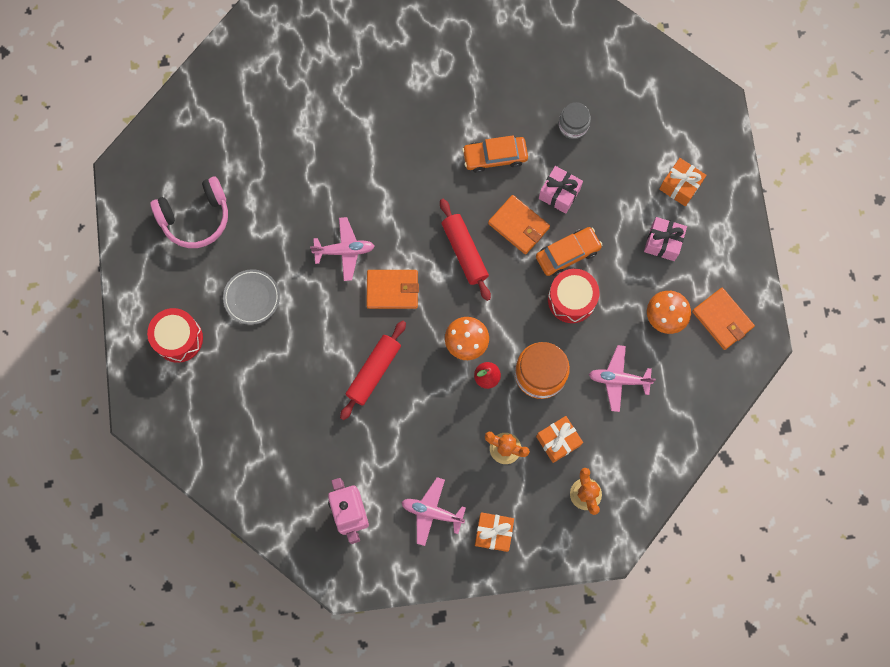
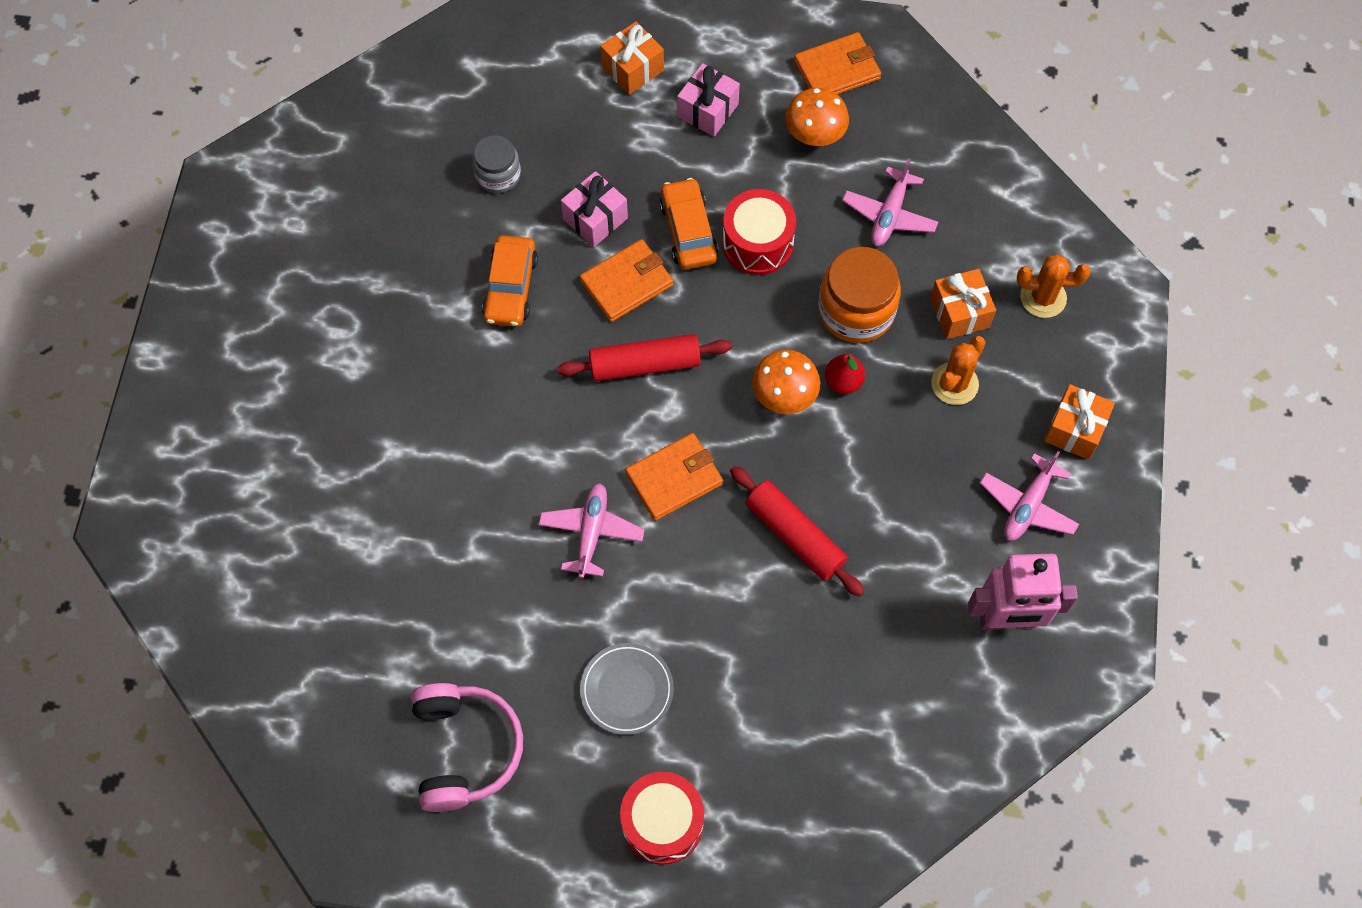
camera: 75 degrees left, 10 degrees down
orange wallet [366,270,419,309] -> orange wallet turned 45 degrees clockwise [625,433,723,521]

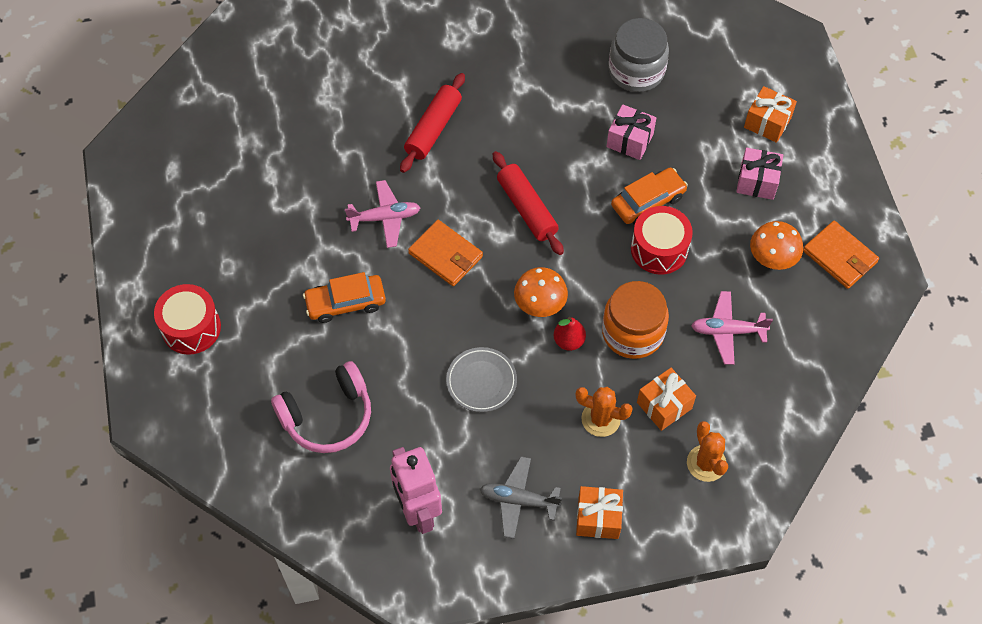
camera: 70 degrees right, 5 degrees down
pink headphones [411,683,523,812] -> pink headphones moved to [271,361,371,453]
grey jar [472,135,521,193] -> grey jar [608,18,669,92], size x1.64
orange car [482,235,538,327] -> orange car moved to [303,272,386,323]
orange wallet [580,239,673,322] -> none
grey plate [580,643,674,735] -> grey plate moved to [446,347,517,412]
red rolling pin [730,466,864,597] -> red rolling pin moved to [400,73,465,173]
pink plane [980,451,1079,541] -> grey plane [480,456,562,539]

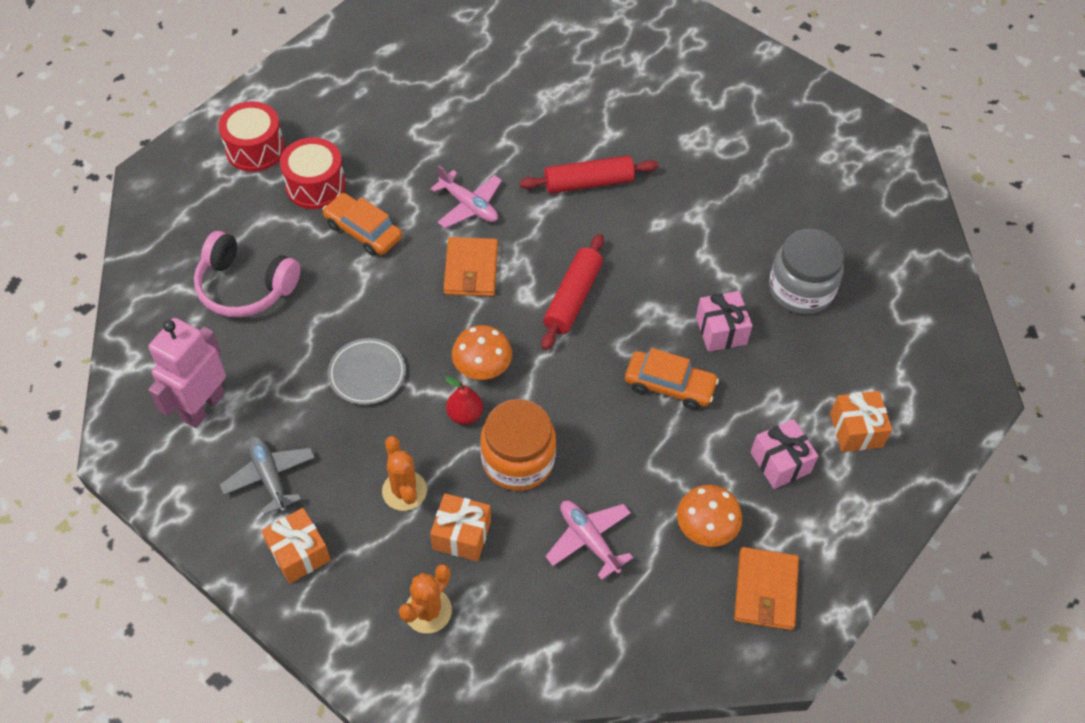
camera: 50 degrees right, 5 degrees down
red drum [631,206,693,275] -> red drum moved to [280,137,346,209]

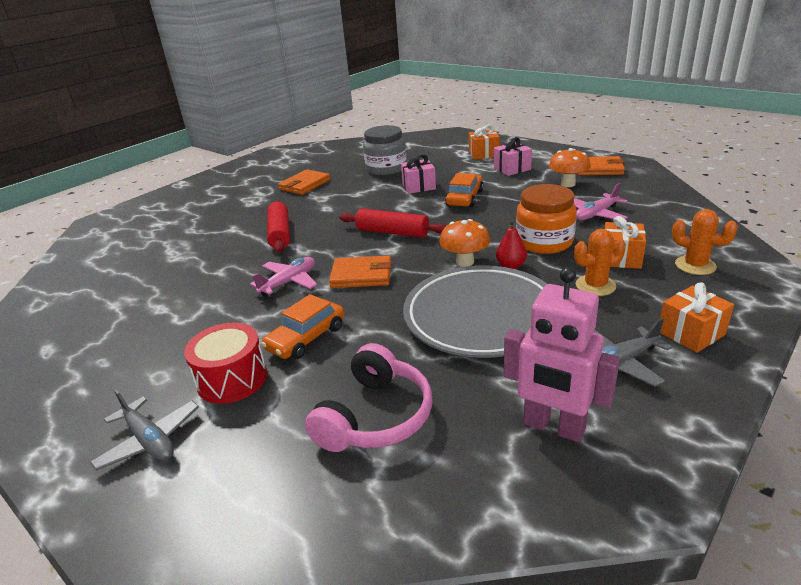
camera: 85 degrees left, 25 degrees down
red drum [218,101,285,172] -> grey plane [90,389,199,471]
grey plate [328,338,406,405] -> grey plate [403,265,547,358], size x2.08
none -> orange wallet [278,169,330,195]

